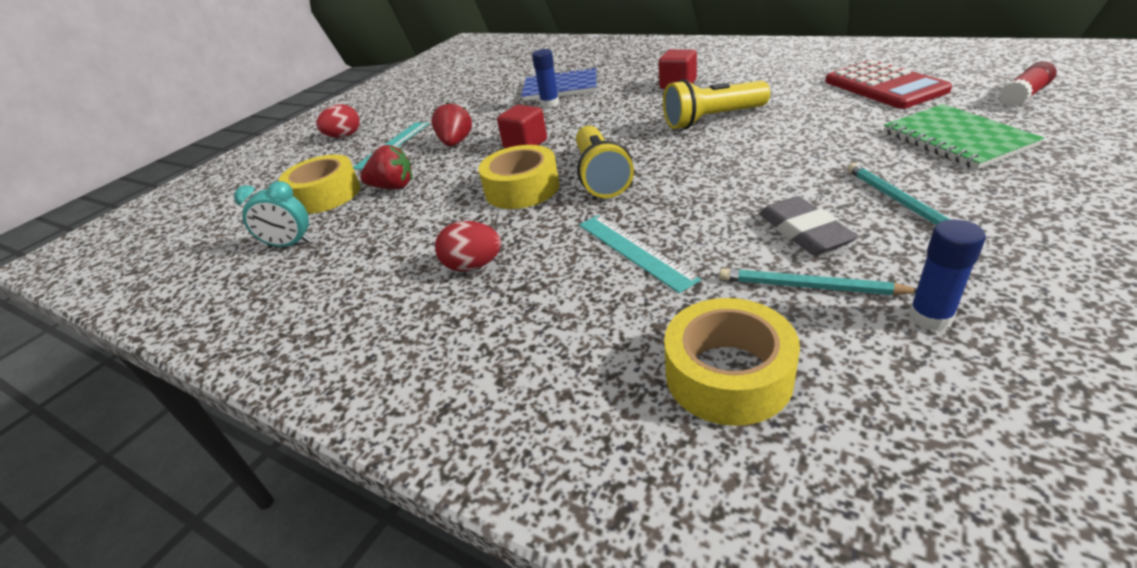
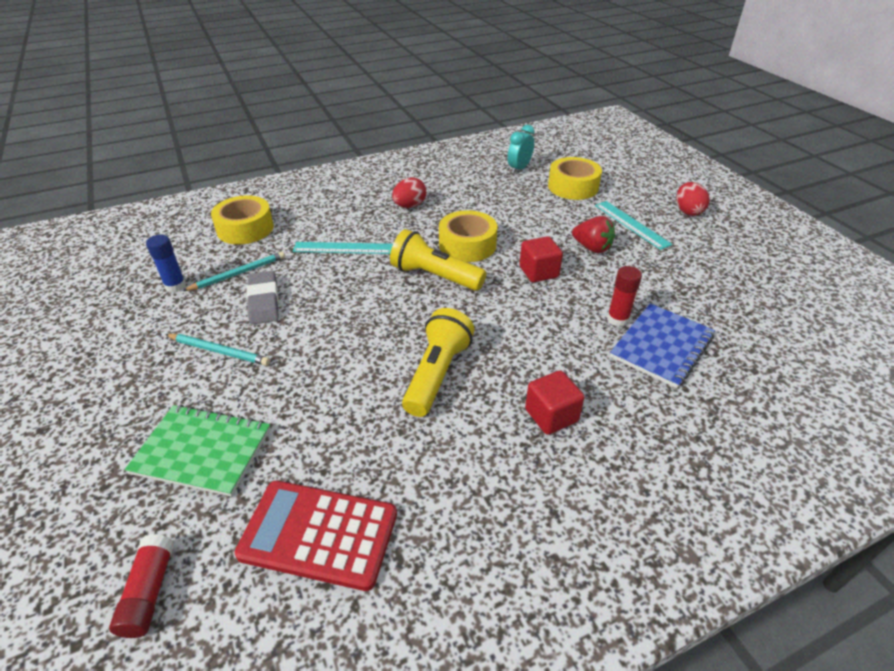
camera: 120 degrees right, 5 degrees up
red strawberry [360,145,412,189] -> none
blue glue stick [532,49,559,108] -> red glue stick [607,266,642,327]
grey eraser [759,196,859,255] -> grey eraser turned 60 degrees clockwise [246,271,279,325]

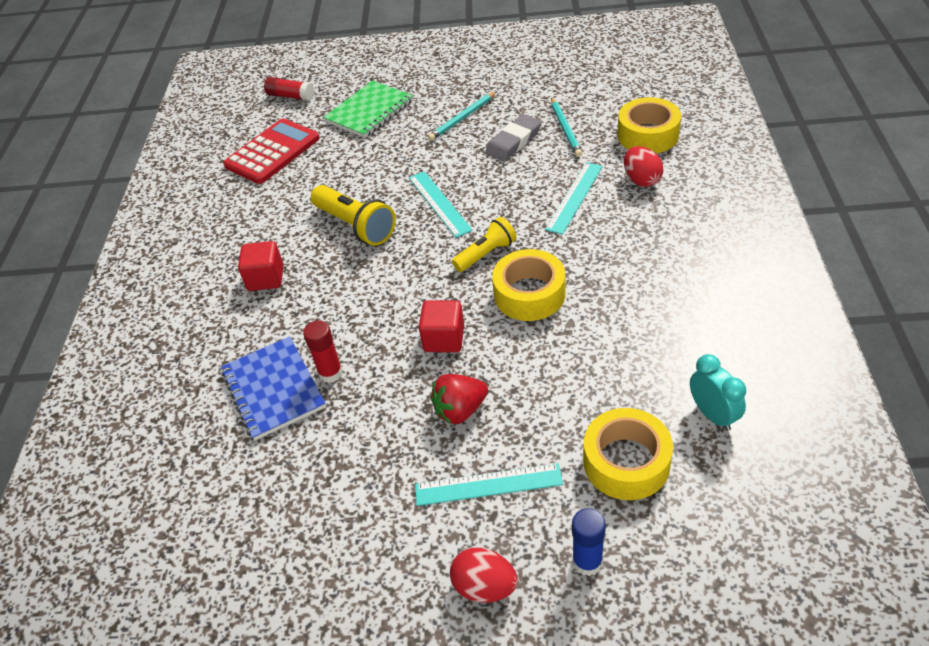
camera: 120 degrees right, 5 degrees up
blue glue stick [146,235,186,293] -> blue glue stick moved to [572,508,606,576]
grey eraser [246,271,279,325] -> grey eraser turned 60 degrees counterclockwise [485,114,542,161]
yellow flashlight [390,229,486,291] -> yellow flashlight [452,217,517,272], size x0.66
red egg [392,177,426,208] -> red egg moved to [624,146,663,187]
none -> turquoise ruler [409,171,473,238]

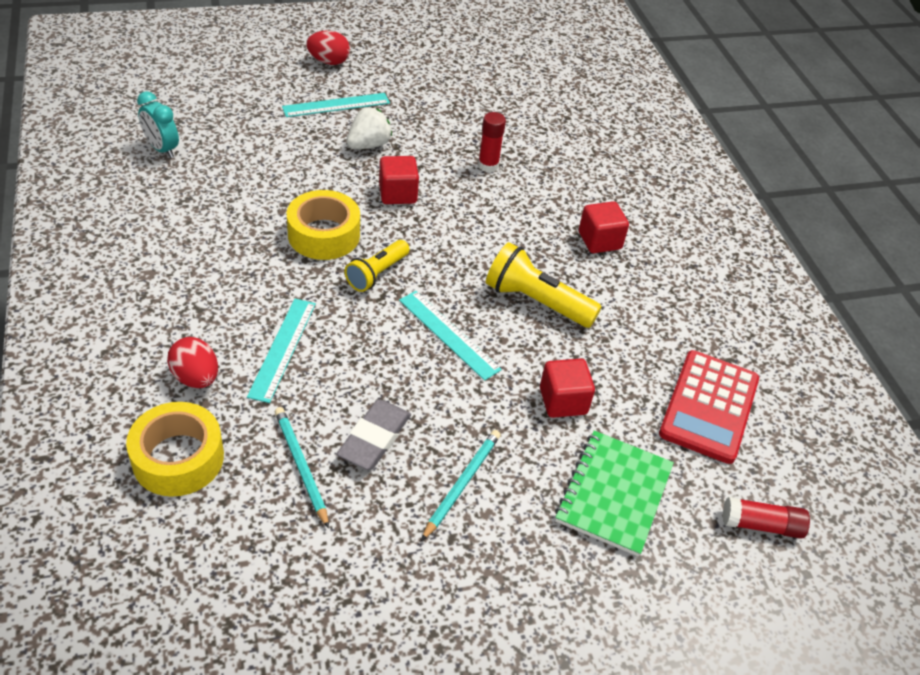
camera: 155 degrees right, 0 degrees up
blue notebook [221,336,326,441] -> none
red strawberry [431,374,488,424] -> white strawberry [346,107,392,149]
blue glue stick [572,508,606,576] -> none
yellow tape [583,408,673,500] -> none
none -> red cube [540,359,595,418]

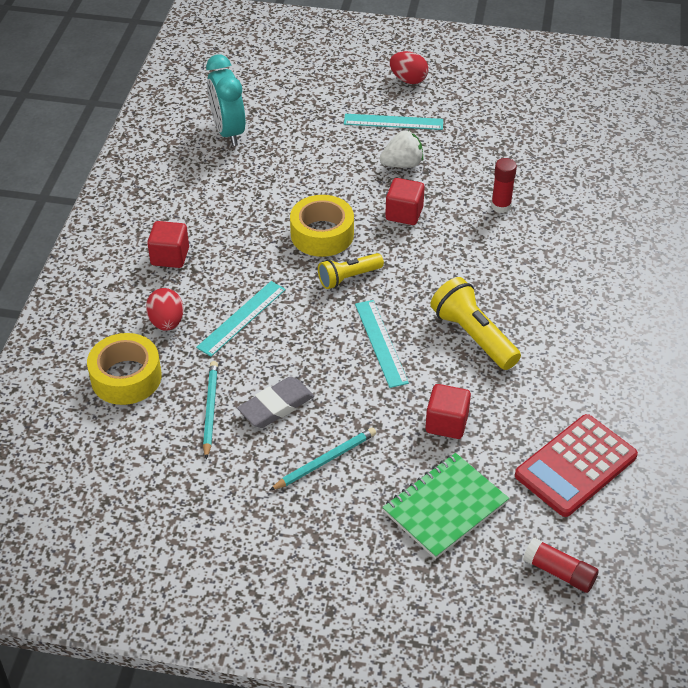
camera: 30 degrees right, 0 degrees up
turquoise clock [137,91,179,158] -> turquoise clock [206,55,245,146], size x1.53
red cube [579,201,629,253] -> red cube moved to [147,221,189,268]

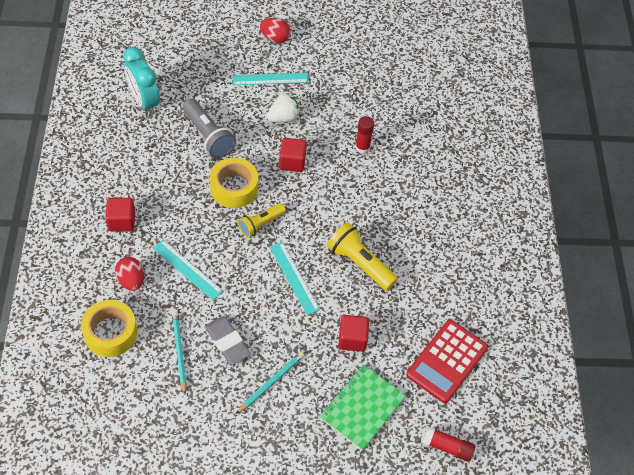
camera: 15 degrees left, 10 degrees up
turquoise ruler [196,281,286,357] -> turquoise ruler turned 75 degrees counterclockwise [153,240,223,300]
grey eraser [237,377,314,428] -> grey eraser turned 75 degrees counterclockwise [205,316,251,365]
none -> grey flashlight [182,99,236,158]

